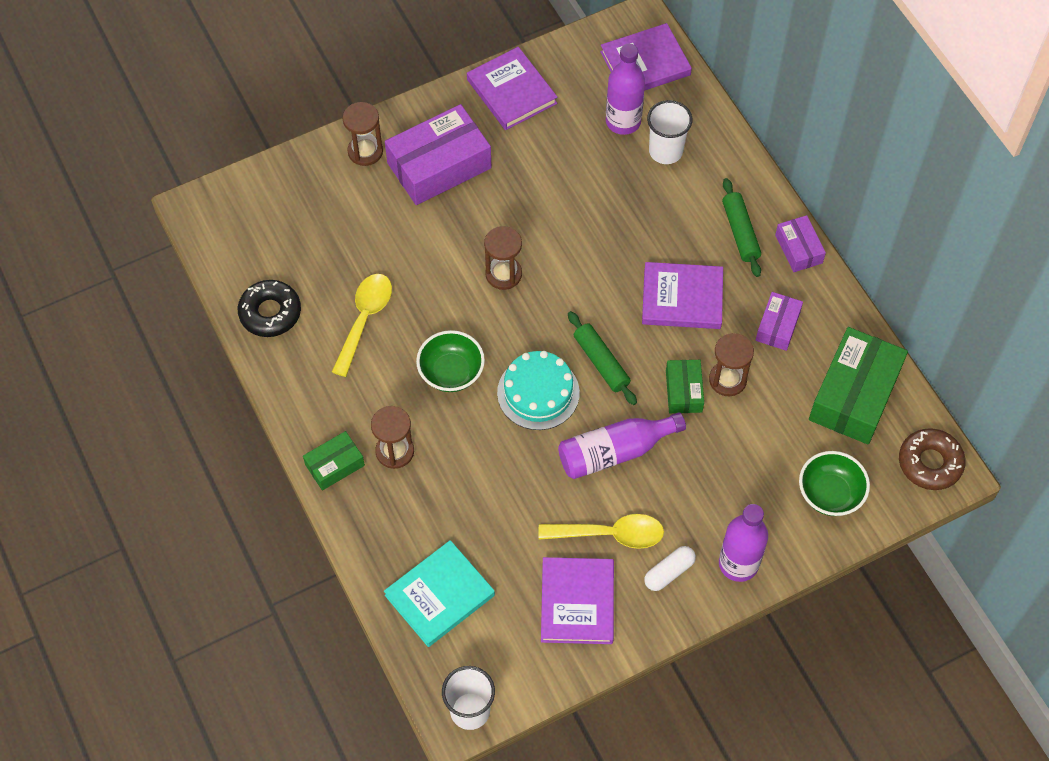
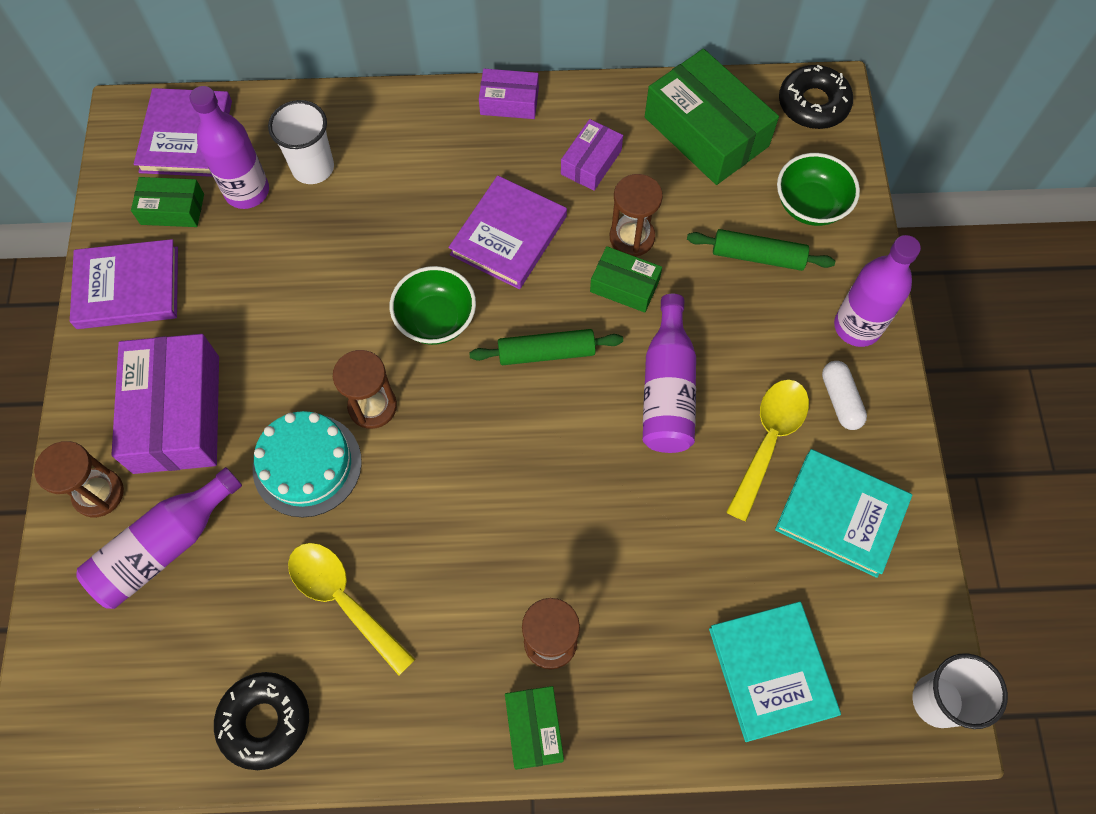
camera: 65 degrees left, 5 degrees up
green bowl [416,330,485,392] -> green bowl moved to [390,266,476,345]
turquoise cake [497,351,580,430] -> turquoise cake moved to [253,411,362,517]
purple book [541,557,614,644] -> turquoise book [775,449,912,578]
green rolling pin [722,178,761,277] -> green rolling pin moved to [687,229,835,271]
purple box [756,292,803,351] -> purple box turned 75 degrees clockwise [561,119,623,191]
brown donut [899,428,966,490] -> black donut [779,65,853,129]
none -> purple bottle [76,467,242,609]
none -> green box [131,177,204,227]

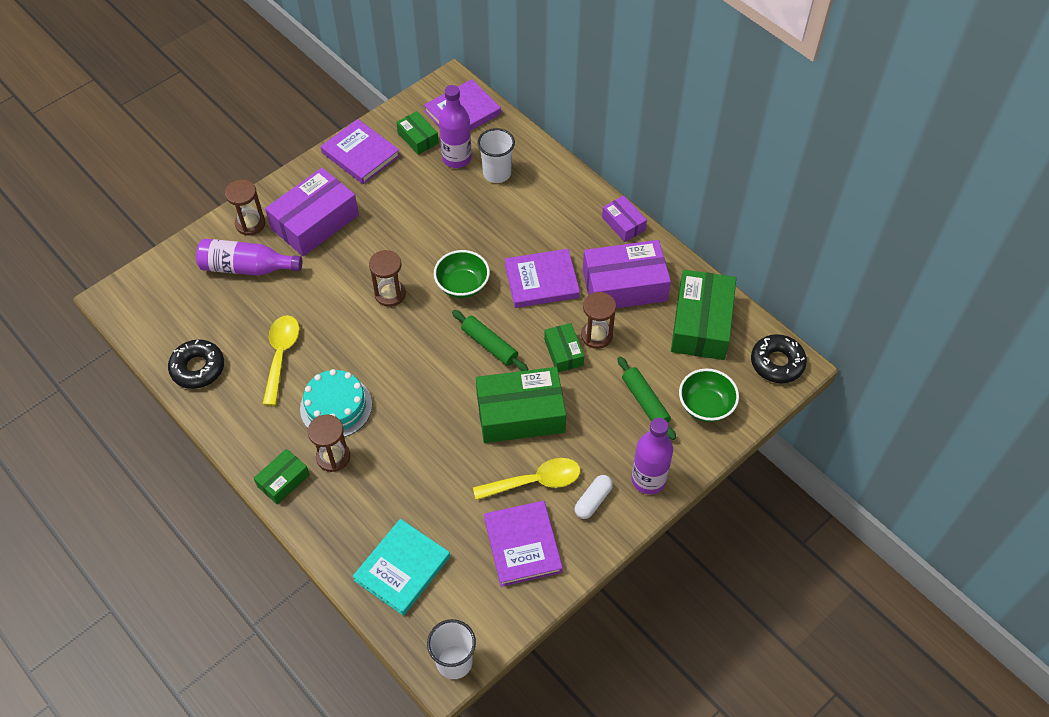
camera: 50 degrees right, 10 degrees down
turquoise cake [253,411,362,517] -> turquoise cake moved to [300,369,372,437]
purple box [561,119,623,191] -> purple box [583,240,671,308], size x1.91
purple bottle [643,294,696,453] -> green box [476,367,566,443]
turquoise book [775,449,912,578] -> purple book [484,501,563,587]

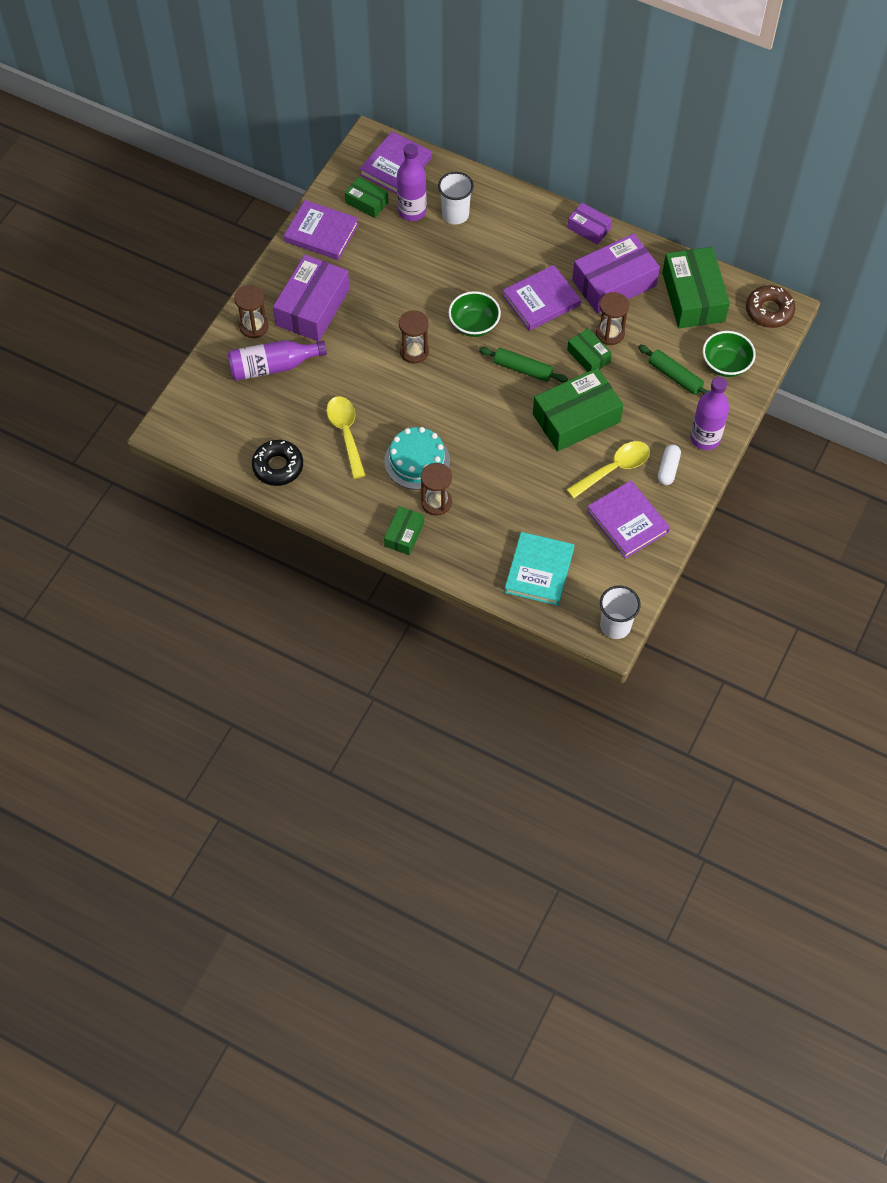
camera: 20 degrees left, 5 degrees up
black donut [751,334,807,383] -> brown donut [746,285,796,328]

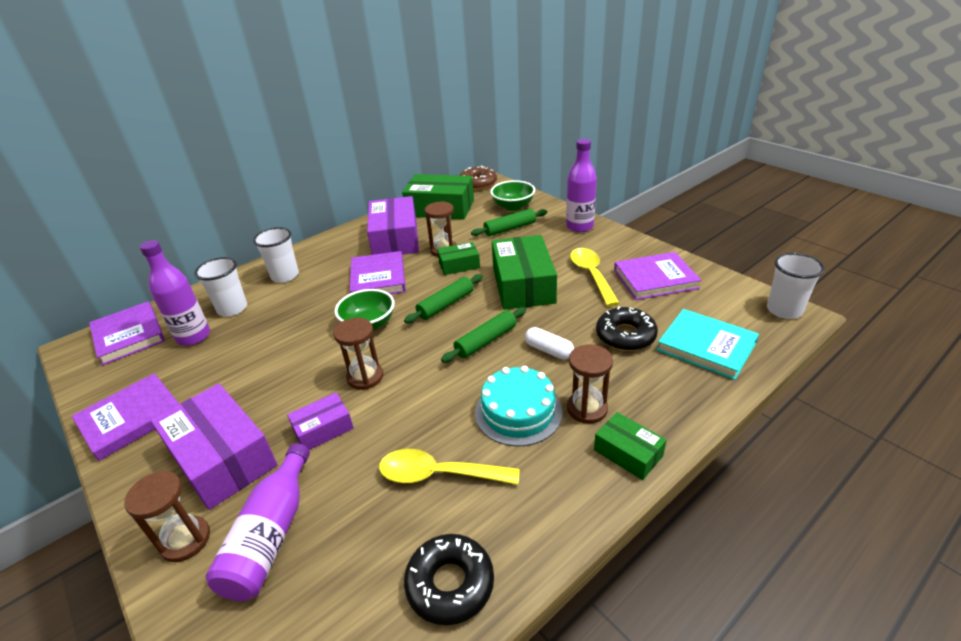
camera: 65 degrees left, 25 degrees down
green box [345,177,388,218] -> none
purple box [568,203,612,245] -> purple box moved to [287,393,354,450]
white capsule [658,444,681,485] -> white capsule moved to [525,327,574,360]
none -> white cup [253,227,299,283]
none -> green rolling pin [441,307,526,363]
none -> black donut [596,306,658,351]

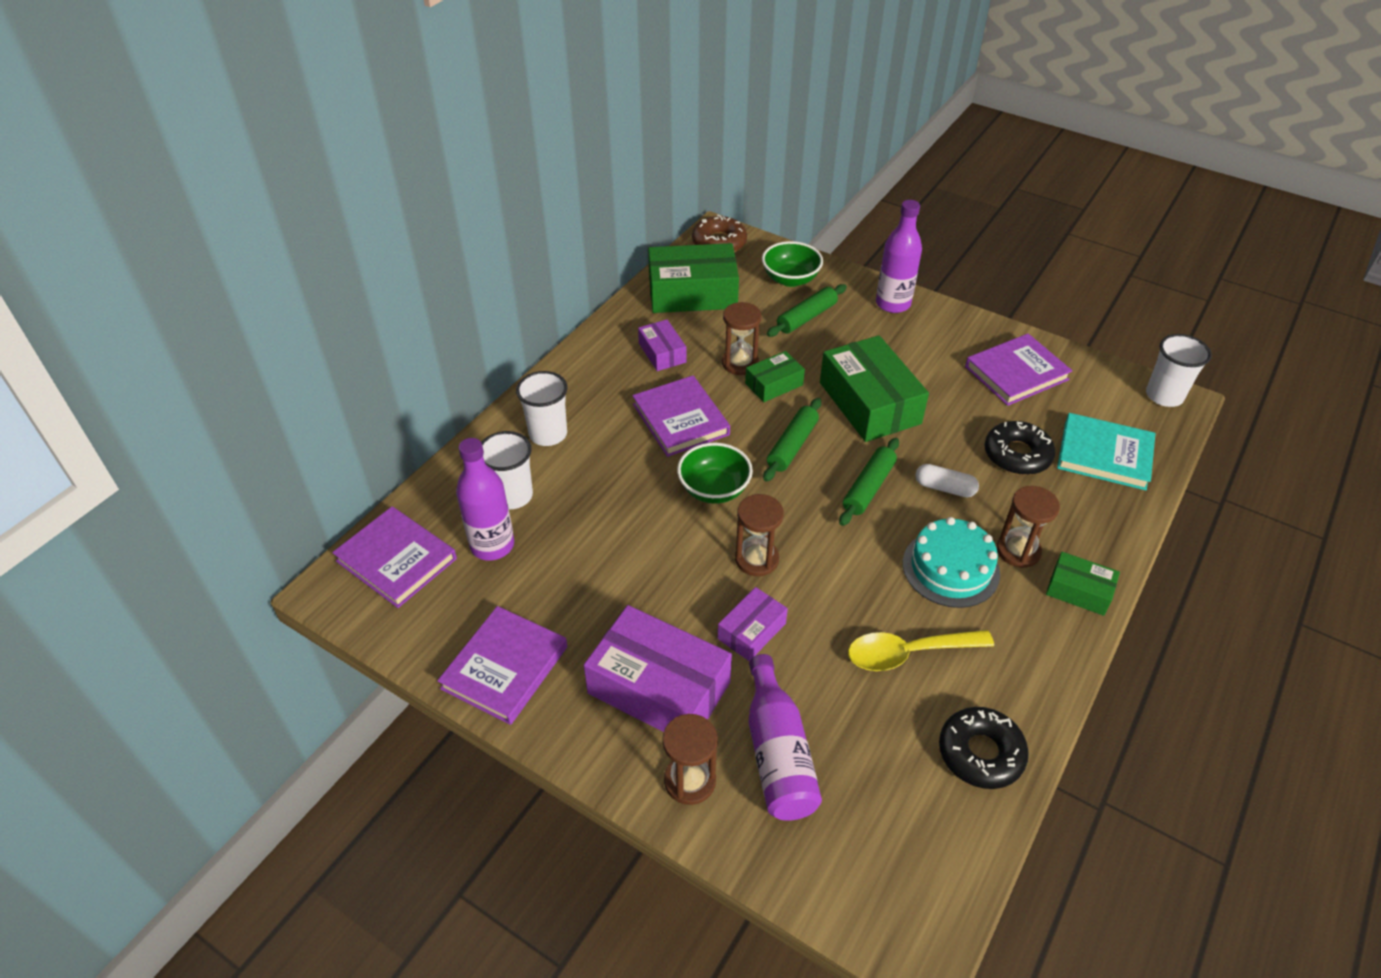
camera: 20 degrees left, 10 degrees up
purple box [367,196,419,255] -> purple box [638,320,686,371], size x0.52
yellow spoon [570,248,619,306] -> none

